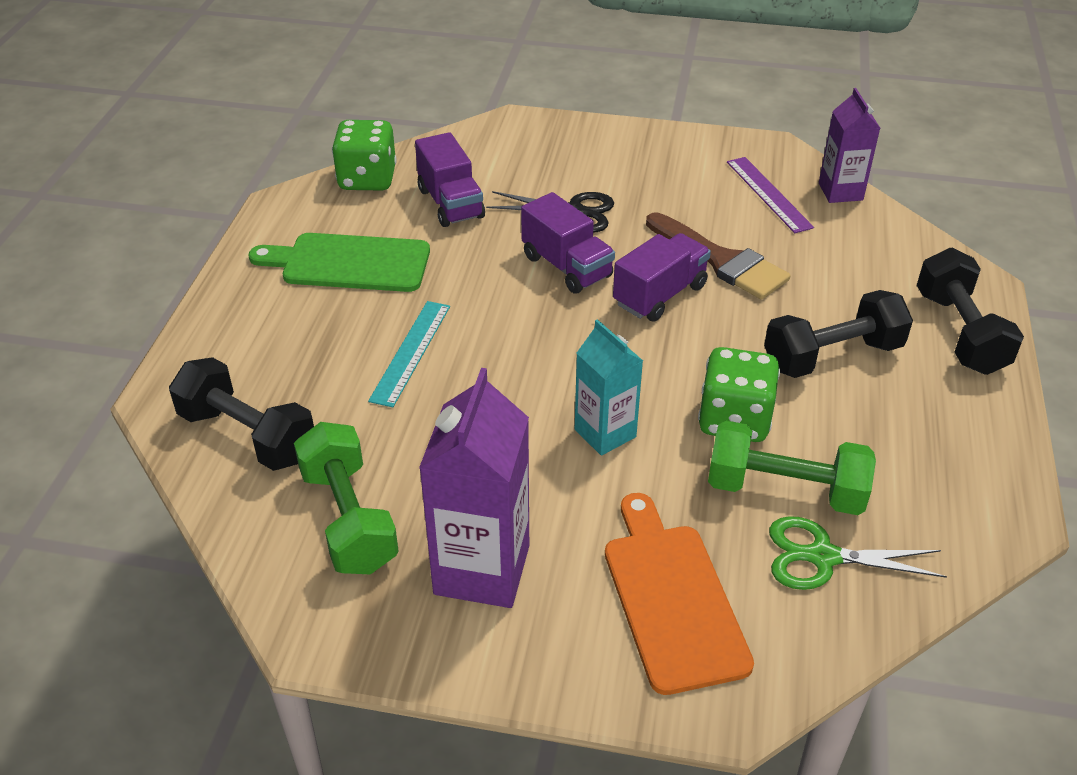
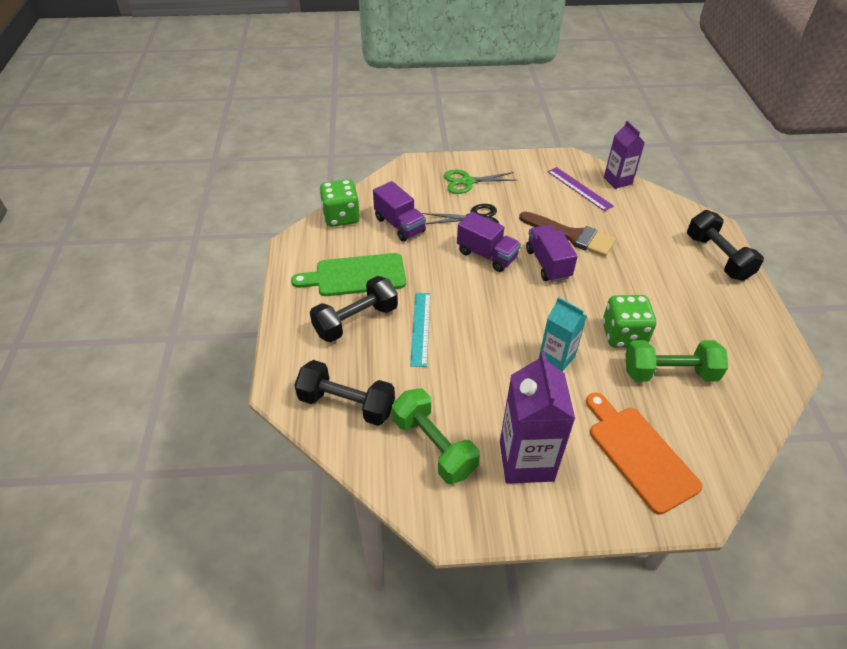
camera: 15 degrees left, 5 degrees up
purple truck [613,233,711,321] -> purple truck turned 45 degrees counterclockwise [526,225,578,282]
black dumbbell [764,290,913,378] -> black dumbbell moved to [310,276,398,342]
green scissors [769,516,947,590] -> green scissors moved to [444,170,517,194]

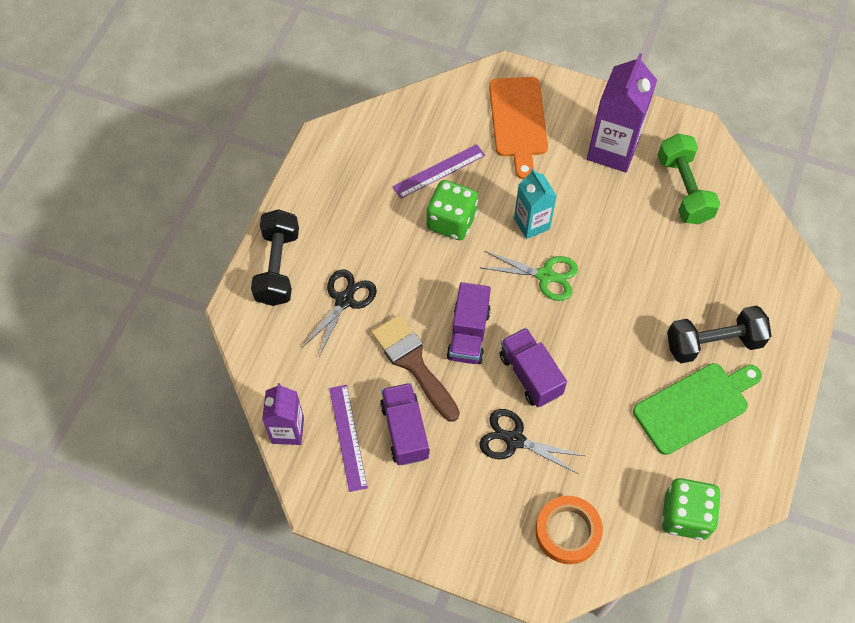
camera: 155 degrees left, 15 degrees up
green cutting board [291,253,406,296] -> green cutting board turned 45 degrees counterclockwise [633,363,762,455]
black dumbbell [294,360,395,426] -> none
purple truck [373,181,426,242] -> purple truck moved to [380,383,430,465]
turquoise ruler [410,293,431,367] -> none
green scissors [444,170,517,194] -> green scissors moved to [482,251,578,301]
green dumbbell [625,340,728,381] -> purple ruler [392,144,485,199]
none -> black scissors [301,269,377,358]
none -> orange tape [535,496,603,564]

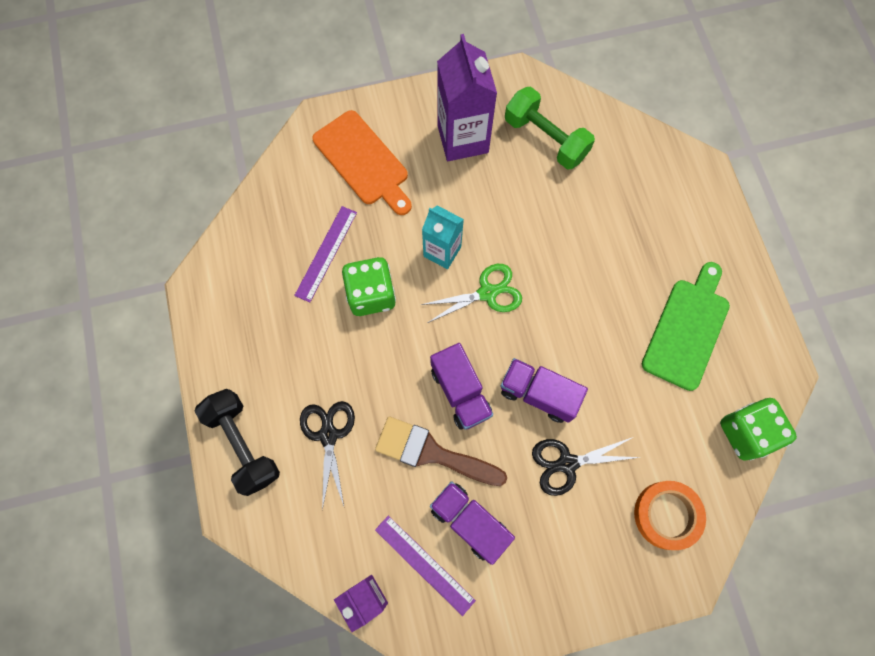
camera: 35 degrees left, 10 degrees up
black dumbbell [667,305,771,363] -> none

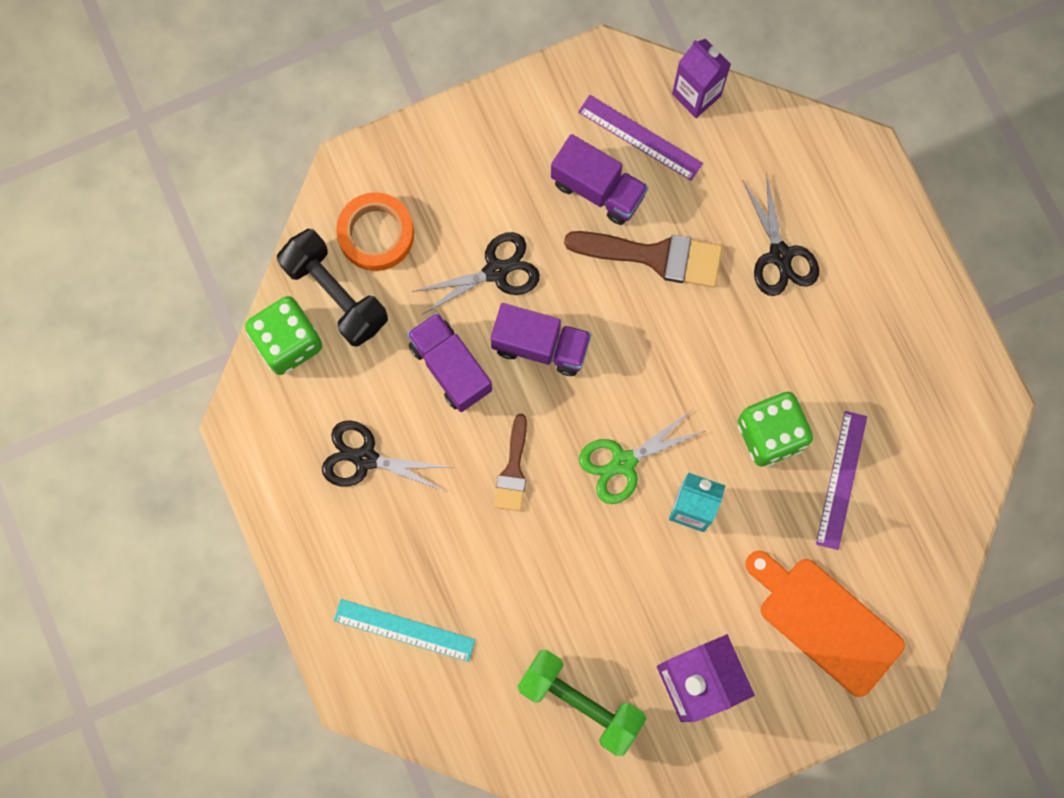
camera: 170 degrees right, 5 degrees up
black dumbbell [194,389,280,496] -> black dumbbell moved to [277,229,388,347]
purple truck [430,343,493,430] -> purple truck moved to [407,312,492,412]
green cutting board [642,262,730,391] -> black scissors [322,421,454,492]
none -> turquoise ruler [334,599,475,662]
none -> brown brush [494,414,527,511]

